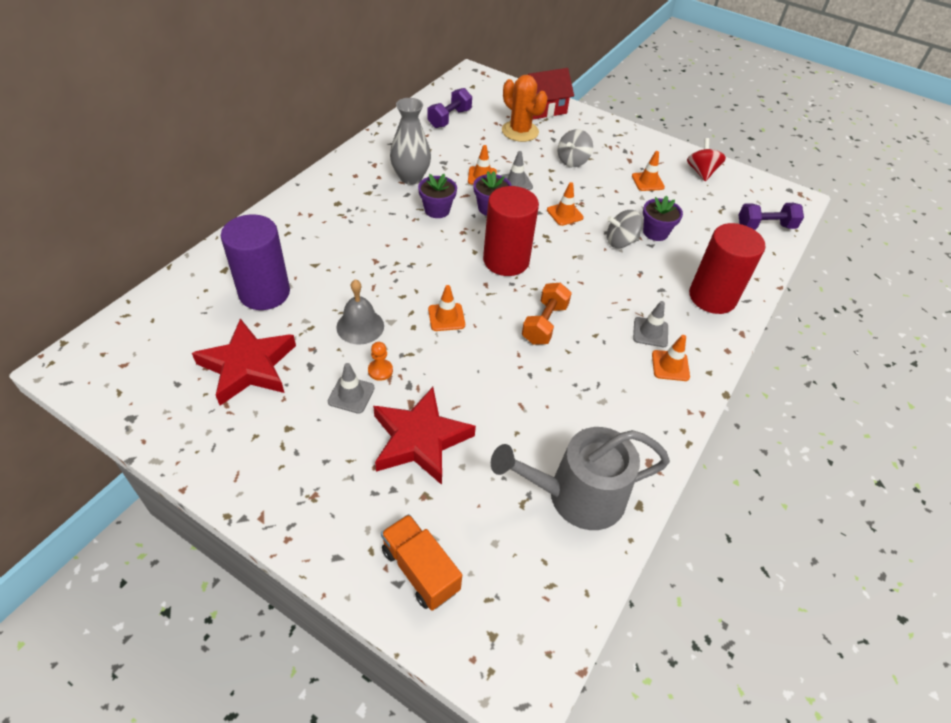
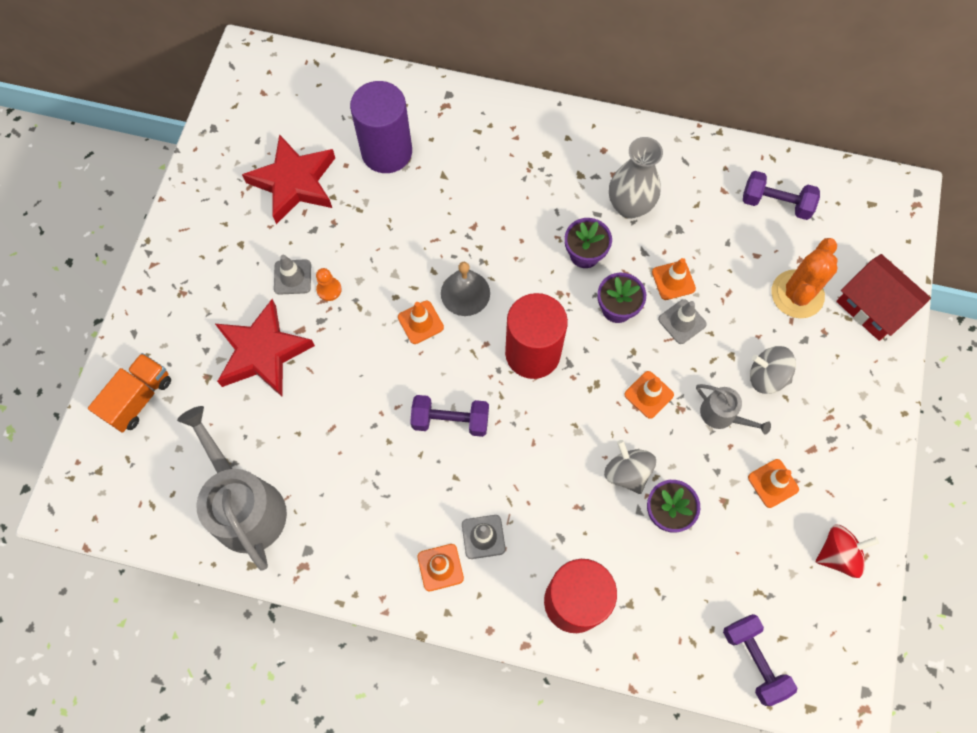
camera: 75 degrees right, 20 degrees up
grey bell [336,279,384,345] -> grey bell moved to [441,262,490,316]
orange dumbbell [522,283,572,345] -> purple dumbbell [410,395,489,437]
none -> grey watering can [696,384,771,434]

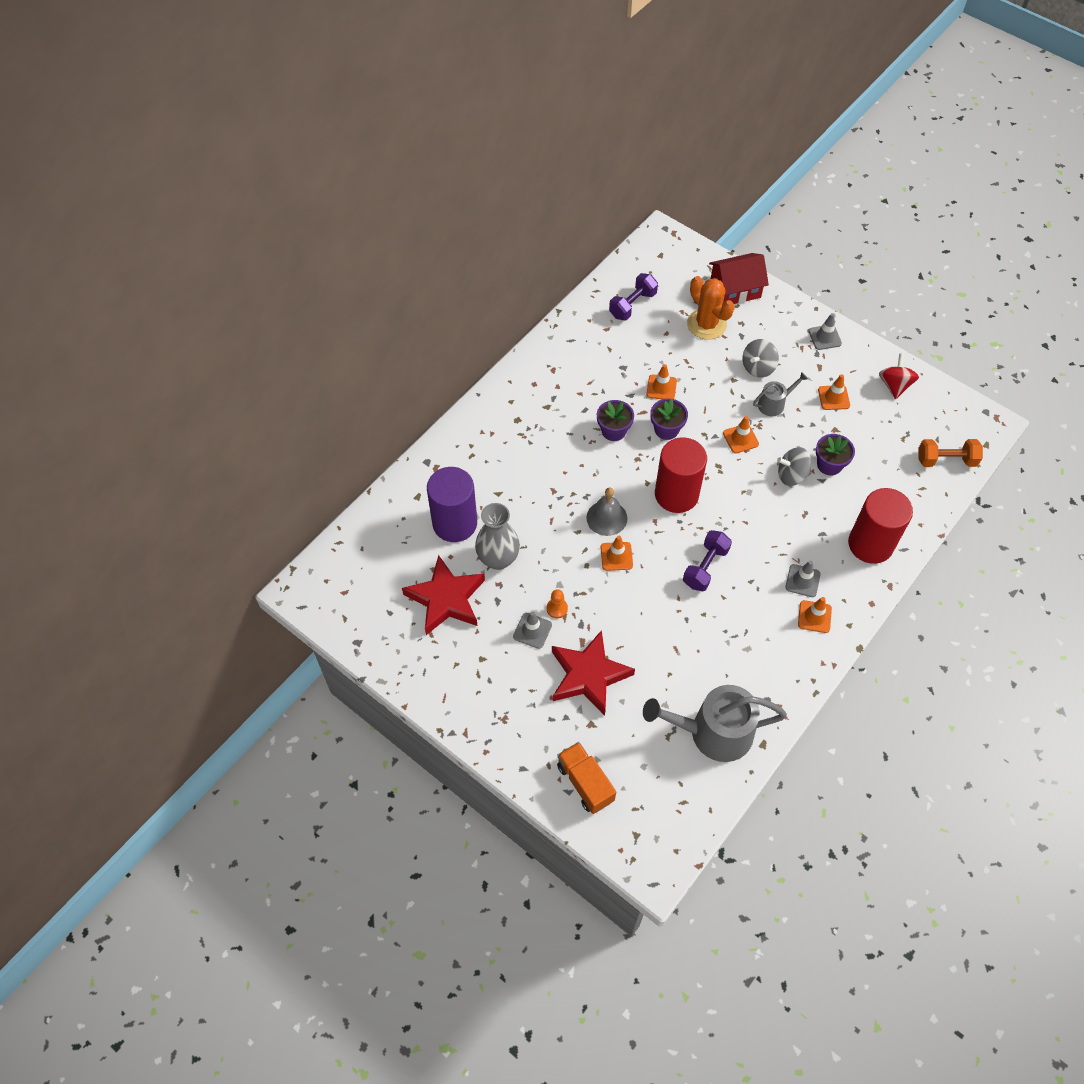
camera: 65 degrees left, 10 degrees down
grey vase [609,137,663,219] -> grey vase moved to [475,503,520,570]
grey traffic cone [658,299,707,344] -> grey traffic cone moved to [809,313,842,350]
purple dumbbell [723,614,797,706] -> orange dumbbell [919,439,983,467]

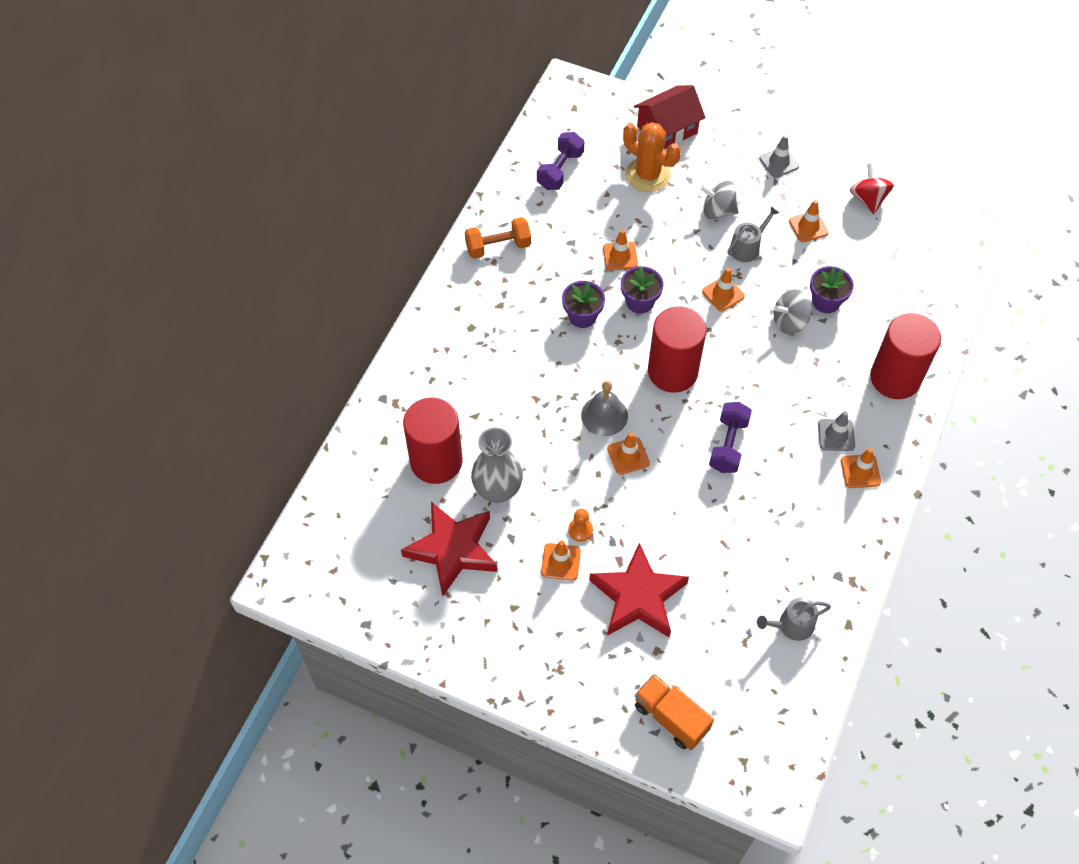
camera: 15 degrees left, 0 degrees up
purple cylinder [427,467,477,542] -> red cylinder [403,397,463,484]
grey traffic cone [513,611,552,649] -> orange traffic cone [541,540,581,581]
grey watering can [643,685,787,762] -> grey watering can [757,598,831,641], size x0.50
grey spinning top [742,339,779,378] -> grey spinning top turned 75 degrees clockwise [700,181,739,219]
orange dumbbell [919,439,983,467] -> orange dumbbell moved to [465,217,531,259]

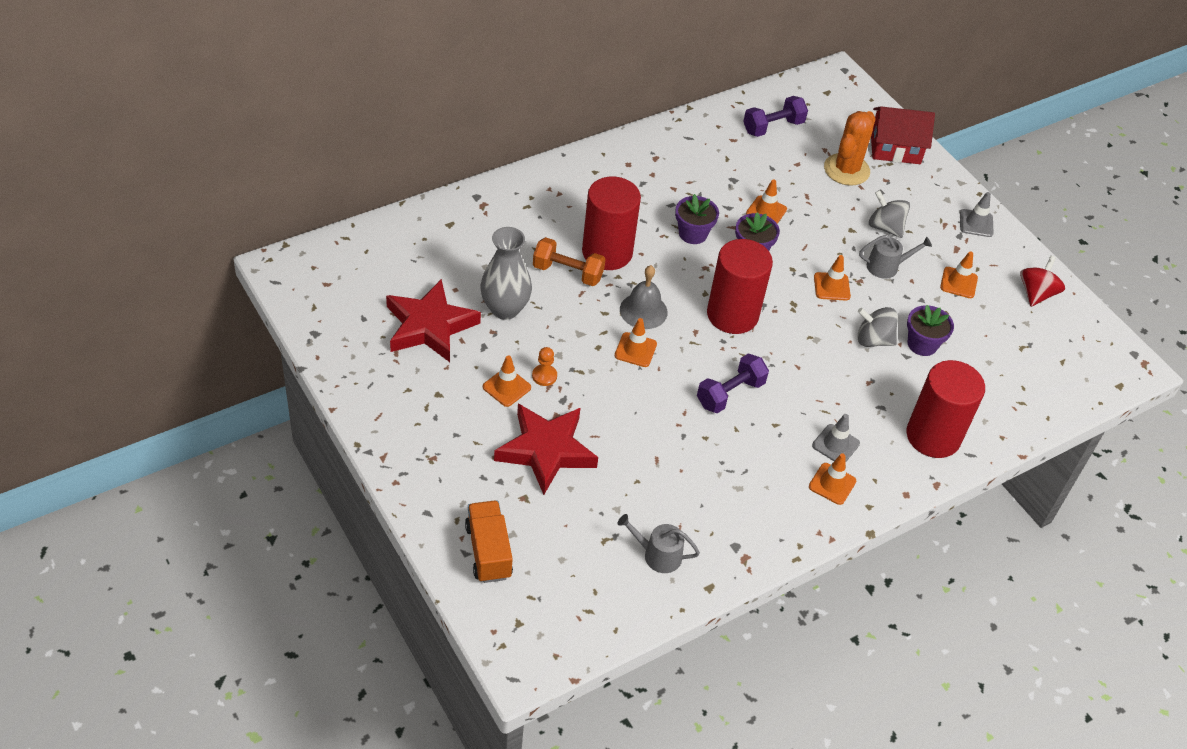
camera: 30 degrees right, 10 degrees down
red cylinder [403,397,463,484] -> red cylinder moved to [582,177,641,270]
orange dumbbell [465,217,531,259] -> orange dumbbell moved to [533,237,606,286]
orange cactus [623,122,681,192] -> orange cactus turned 45 degrees clockwise [824,111,876,185]

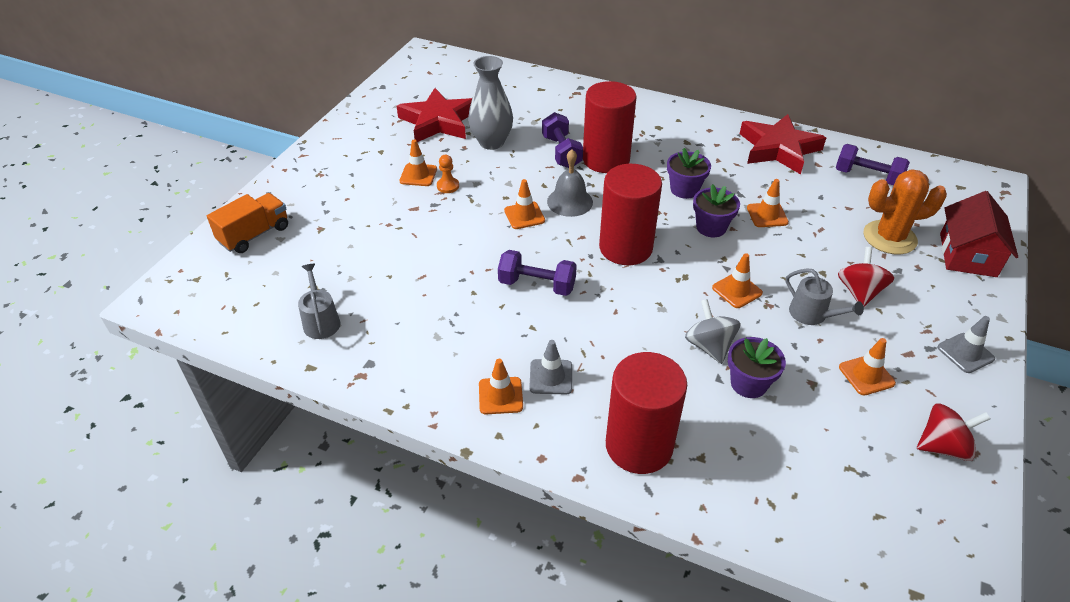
camera: 60 degrees right, 5 degrees down
red star [494,404,598,495] -> red star moved to [740,114,826,175]
orange dumbbell [533,237,606,286] -> purple dumbbell [542,112,583,168]
grey spinning top [869,190,910,238] -> red spinning top [838,247,894,307]
red house [871,106,935,164] -> red house turned 45 degrees clockwise [940,191,1018,277]

